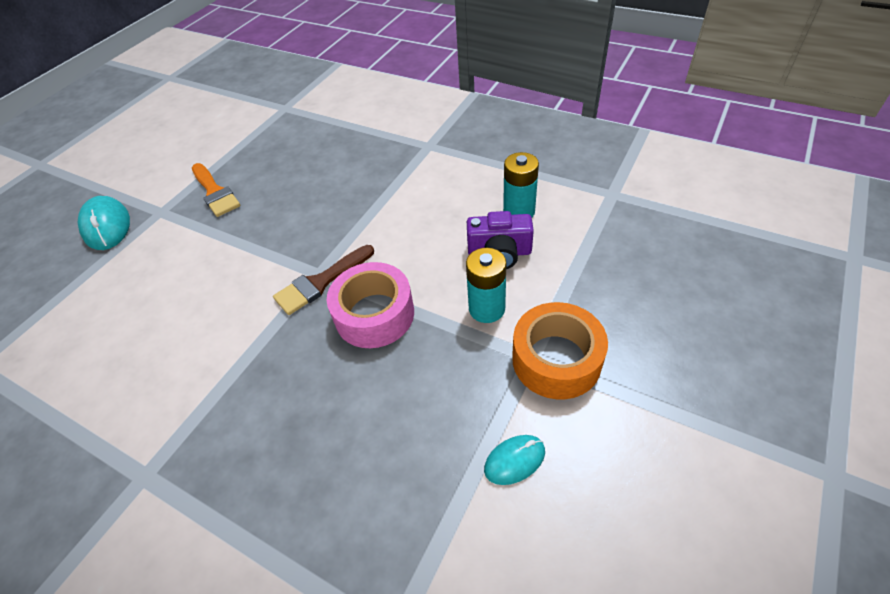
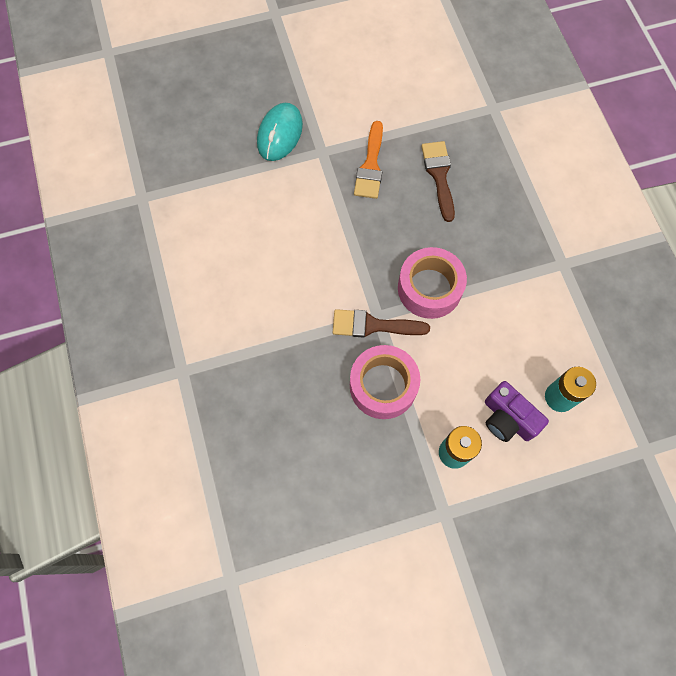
camera: 40 degrees right, 20 degrees up
turquoise mouse [484,435,545,485] -> none
orange tape [512,302,608,399] -> none
none -> pink tape [398,247,467,319]
none -> brown brush [421,141,455,222]

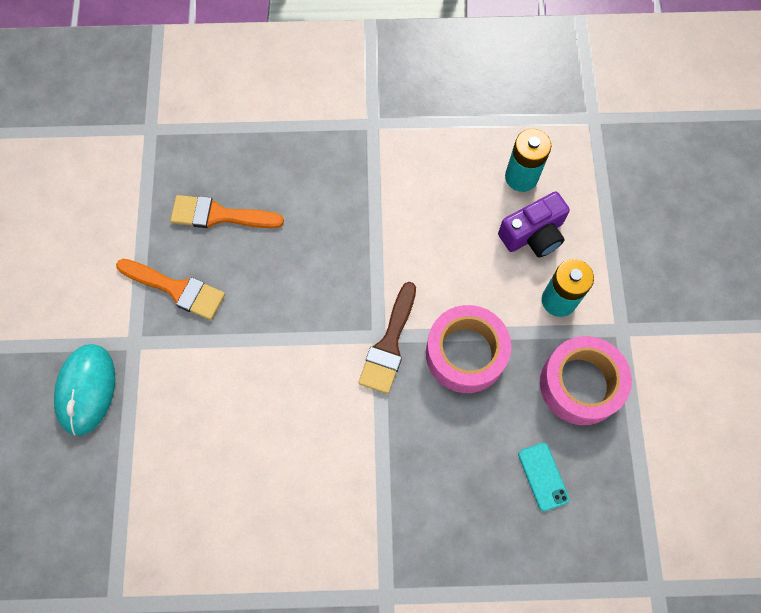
camera: 75 degrees left, 0 degrees up
turquoise mouse [257,103,303,161] -> turquoise mouse turned 60 degrees clockwise [54,344,115,436]
pink tape [398,247,467,319] -> pink tape moved to [540,336,632,425]
brown brush [421,141,455,222] -> orange brush [170,195,284,228]
none -> turquoise phone [518,443,570,511]

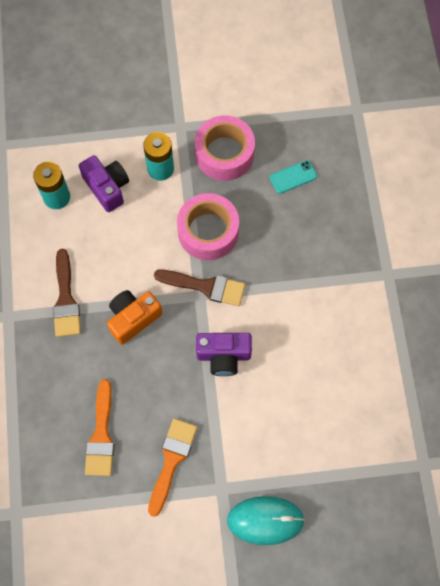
camera: 95 degrees left, 0 degrees up
none -> brown brush [53,249,81,337]
none -> orange camera [107,290,163,345]
none -> purple camera [196,333,252,376]

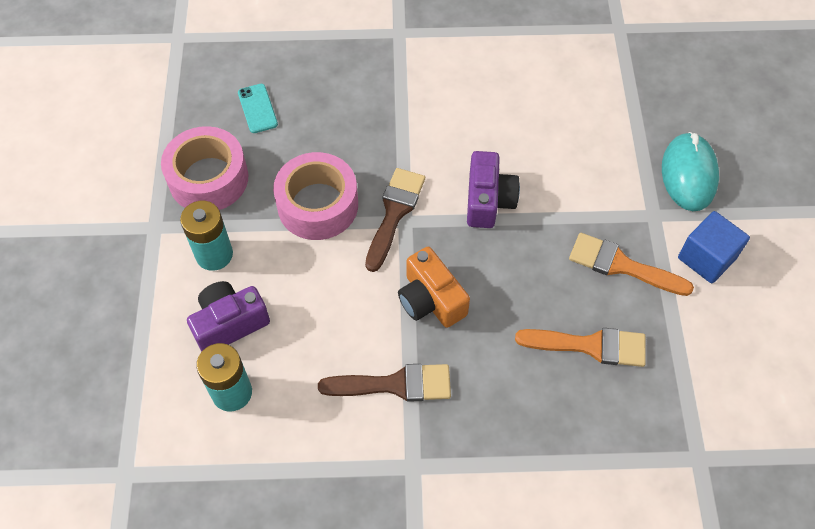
camera: 85 degrees left, 10 degrees down
none -> blue cube [678,211,750,283]

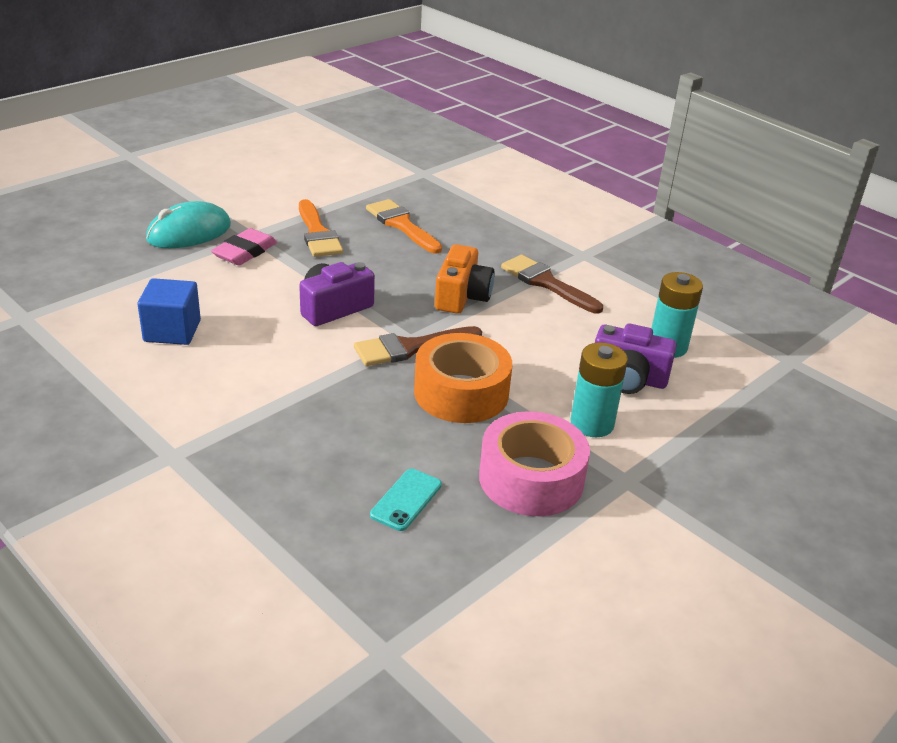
camera: 135 degrees left, 25 degrees down
pink tape [273,152,358,240] -> orange tape [414,333,512,423]
blue cube [678,211,750,283] -> blue cube moved to [138,278,201,345]
none -> pink eraser [211,228,277,266]

